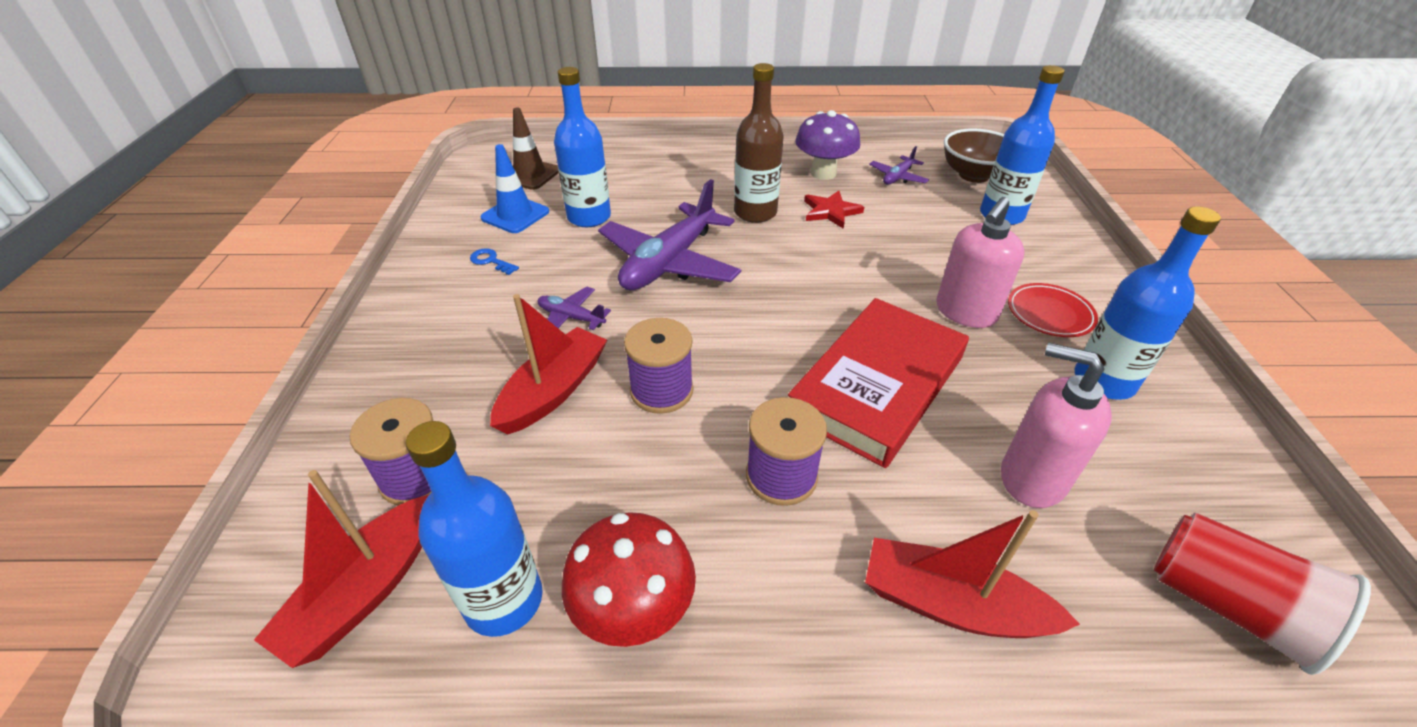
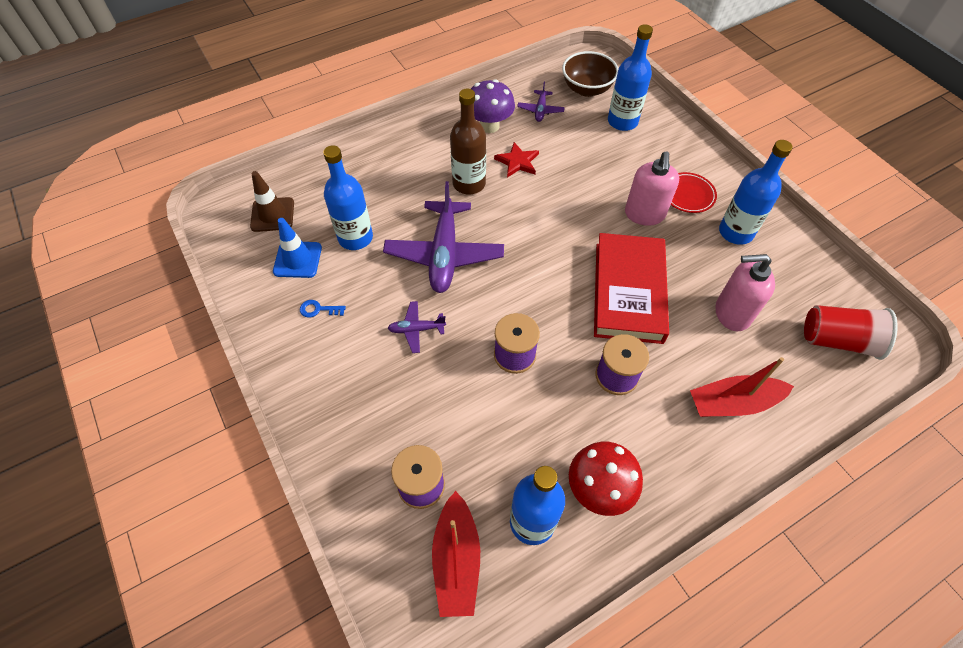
camera: 30 degrees left, 15 degrees up
red boat [490,294,607,434] -> none

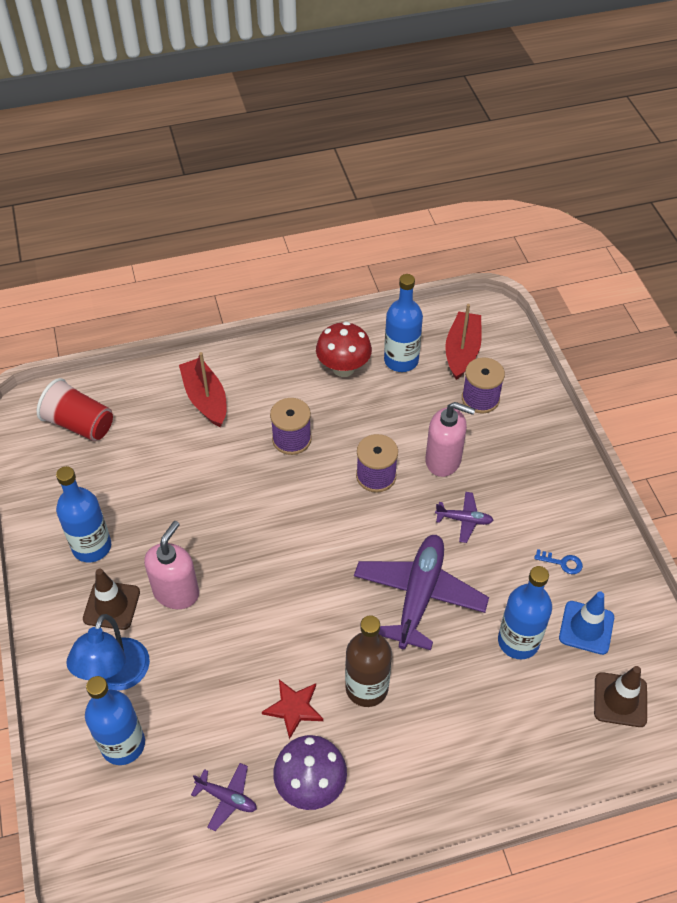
camera: 165 degrees left, 5 degrees down
purple plane [517,82,565,122] -> purple plane turned 90 degrees clockwise [191,763,257,831]
brown bowl [562,51,618,97] -> none
red book [594,233,669,344] -> none
red plate [671,172,717,213] -> brown traffic cone [83,569,140,630]
red boat [690,357,794,417] -> red boat turned 120 degrees counterclockwise [179,352,226,427]
pink soap dispenser [715,254,775,331] -> pink soap dispenser moved to [425,402,475,477]
none -> blue lamp [66,614,150,691]

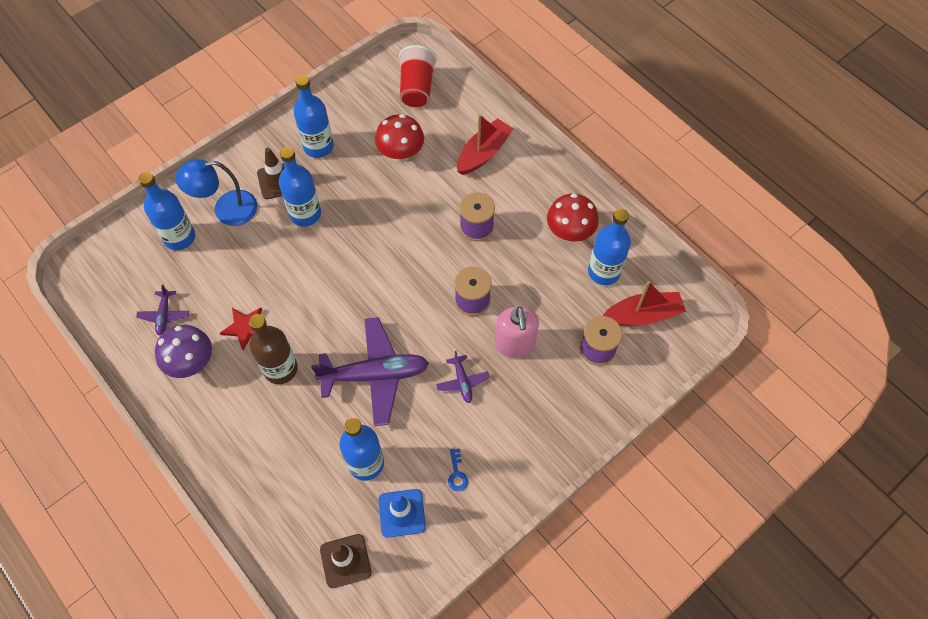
camera: 65 degrees right, 10 degrees up
pink soap dispenser [144,521,199,609] -> blue bottle [279,147,321,227]
none -> red mushroom [375,114,424,162]

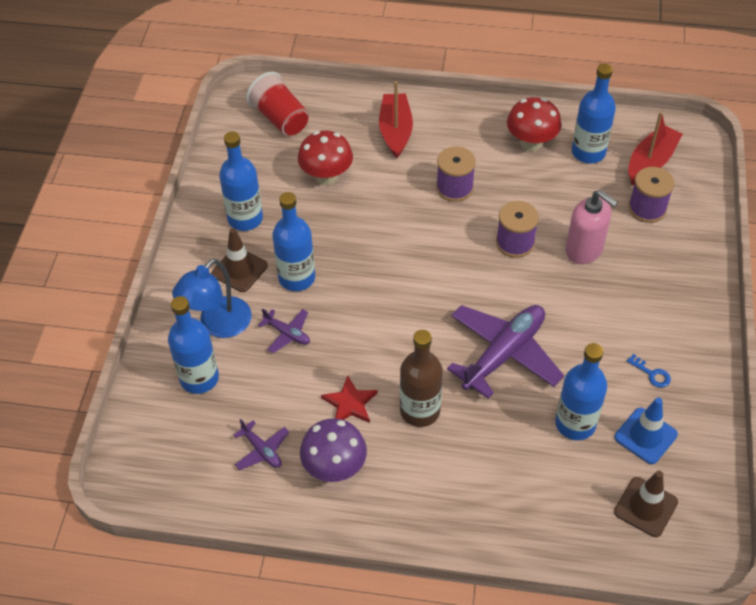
camera: 40 degrees left, 10 degrees down
purple plane [436,351,490,403] -> purple plane moved to [258,308,310,353]

